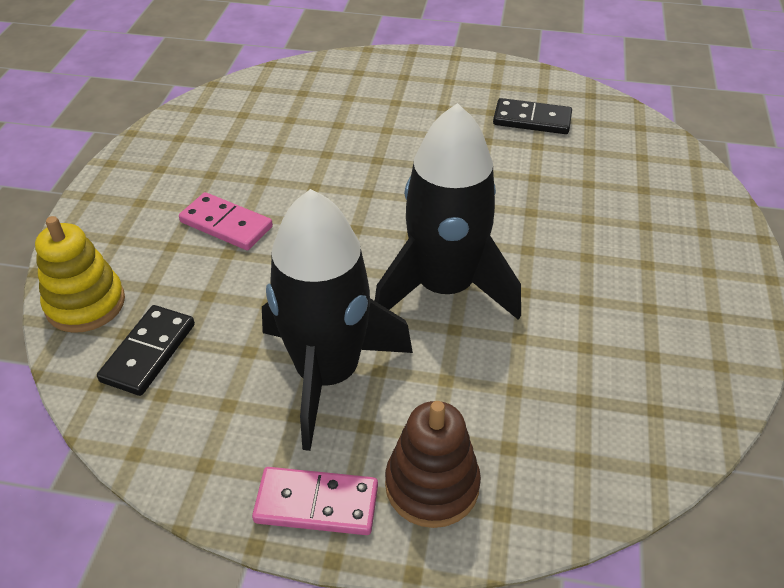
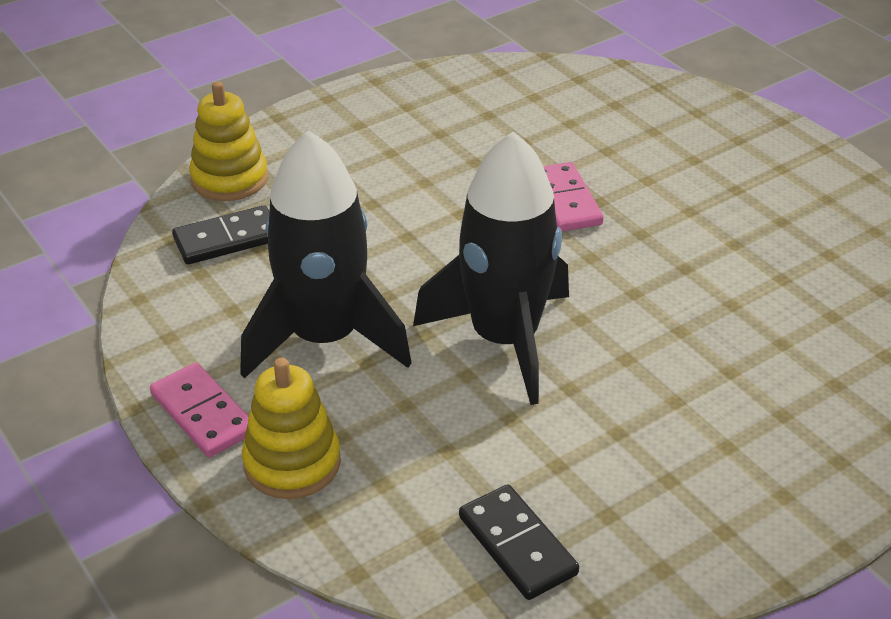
camera: 45 degrees right, 5 degrees down
pink domino [179,192,273,250] -> pink domino moved to [543,162,604,231]
brown stacking toy [385,401,481,528] -> yellow stacking toy [242,358,341,499]
black domino [493,98,572,134] -> black domino moved to [459,484,579,600]

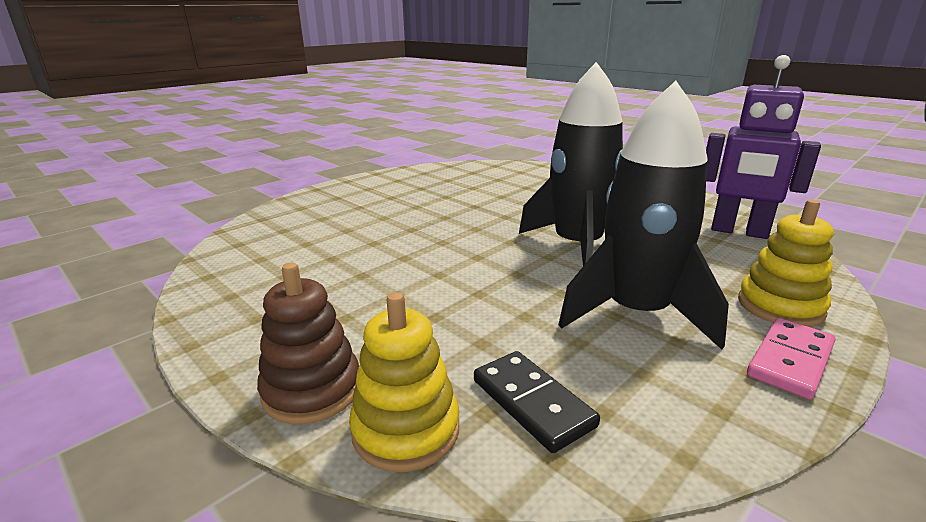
camera: 100 degrees left, 15 degrees down
black domino [459,484,579,600] -> purple robot [706,55,821,239]
pink domino [543,162,604,231] -> none
none -> brown stacking toy [257,263,359,424]

